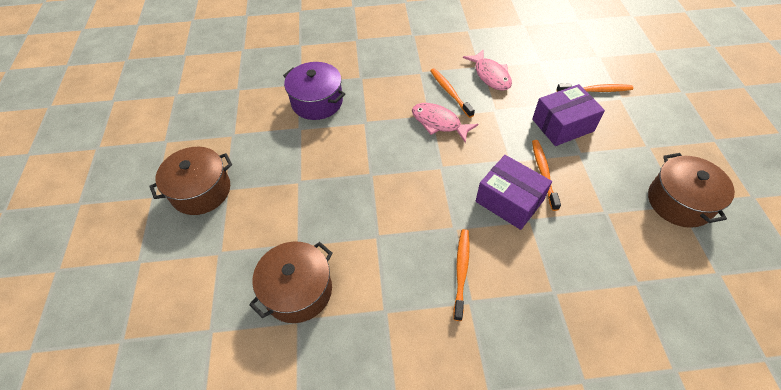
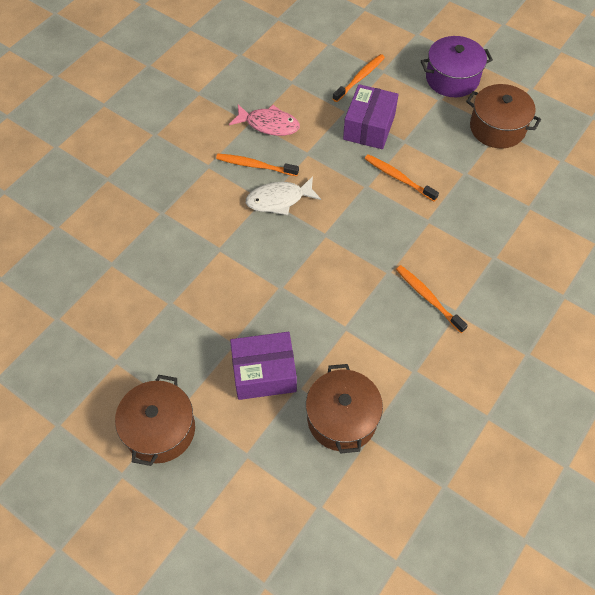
camera: 50 degrees left, 5 degrees up
purple pot [283,62,345,120] -> purple pot moved to [421,36,493,97]
pink fish [412,103,478,143] -> white fish [246,176,321,215]
purple box [476,155,552,230] -> purple box moved to [230,332,297,400]

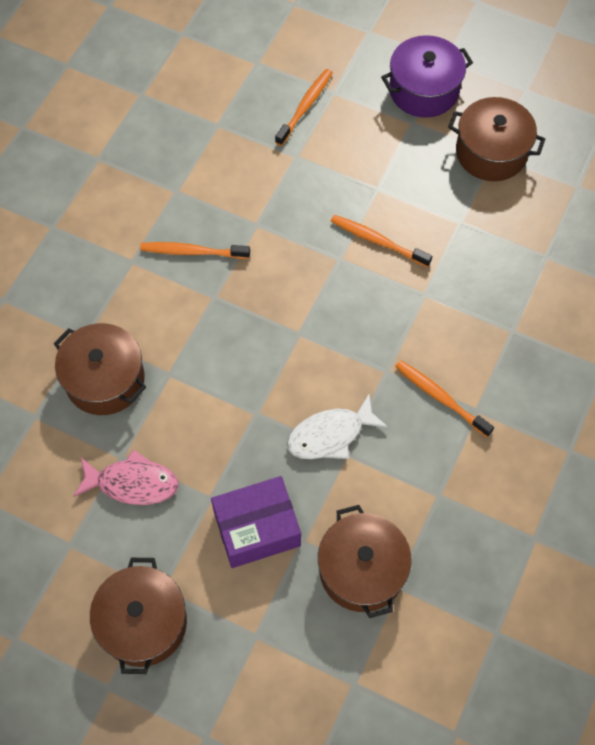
camera: 10 degrees left, 5 degrees up
pink fish [229,104,300,136] -> pink fish moved to [73,450,179,505]
white fish [246,176,321,215] -> white fish moved to [287,394,388,459]
purple box [343,84,398,149] -> none
none -> brown pot [53,323,146,415]

